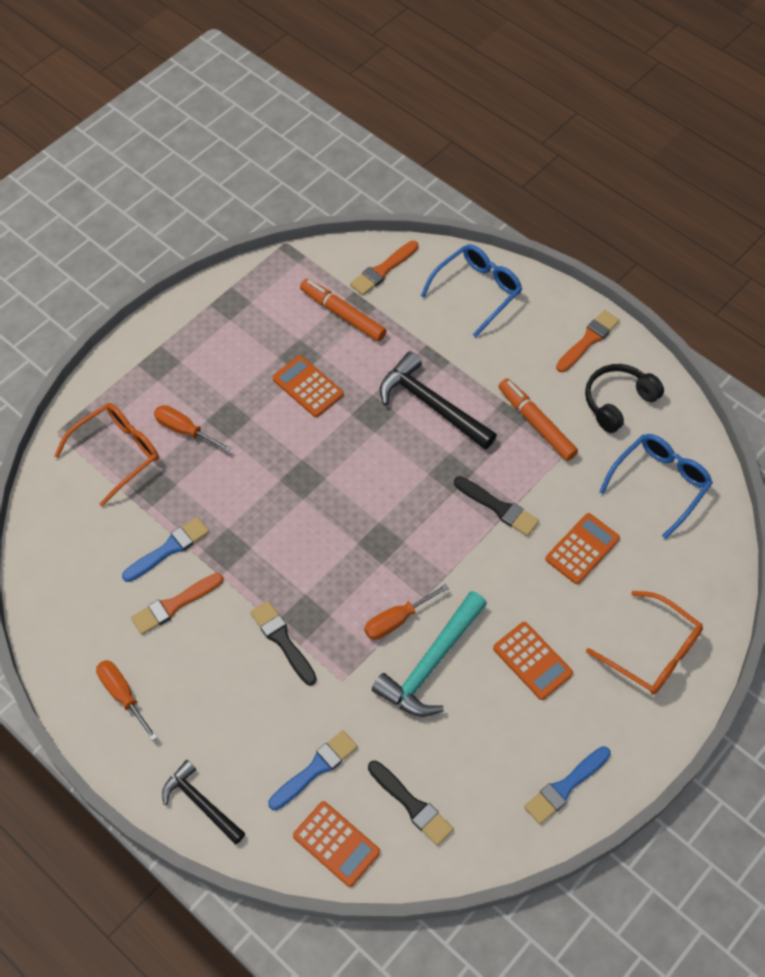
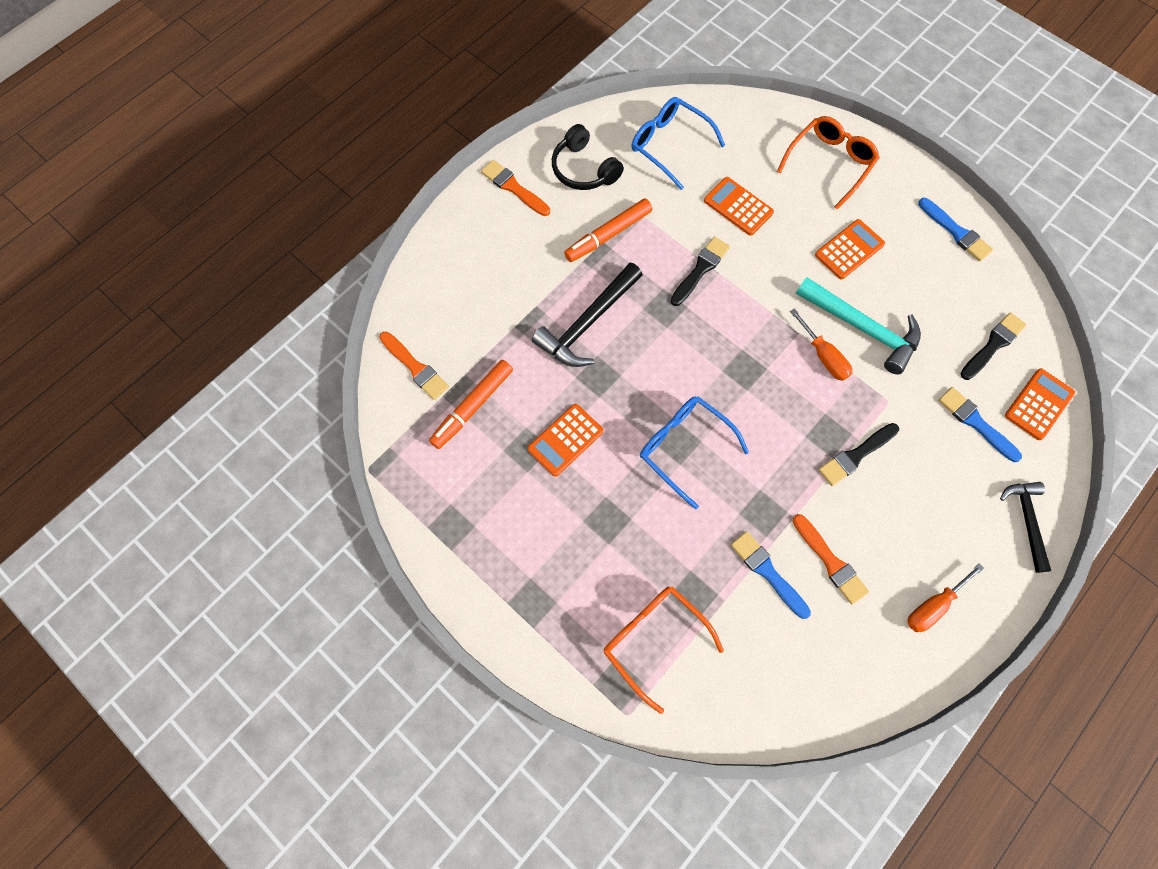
camera: 90 degrees left, 10 degrees up
orange screwdriver [154,405,231,452] -> none
black hammer [162,760,245,844] -> black hammer turned 135 degrees clockwise [1000,482,1051,573]
blue glasses [421,244,522,337] -> blue glasses moved to [640,396,749,509]

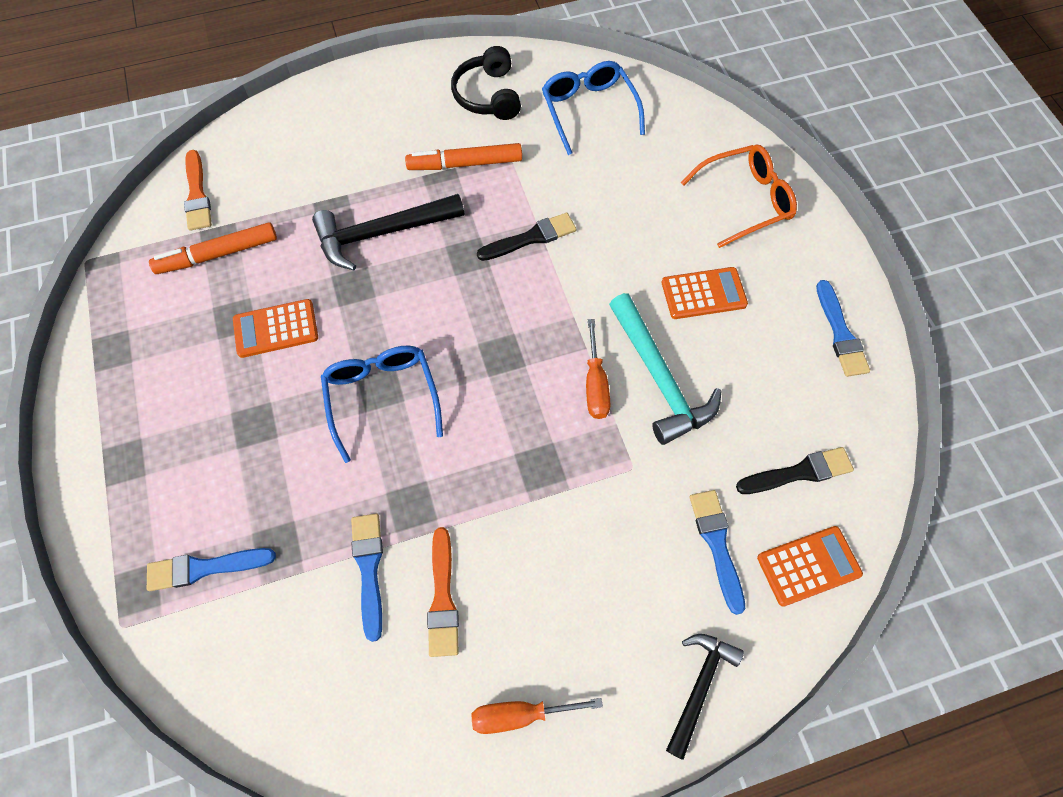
camera: 30 degrees right, 5 degrees down
orange brush [481,160,550,216] -> none
orange glasses [604,586,724,714] -> blue brush [147,548,276,591]
orange calculator [704,177,774,236] -> none
black brush [818,423,899,486] -> none

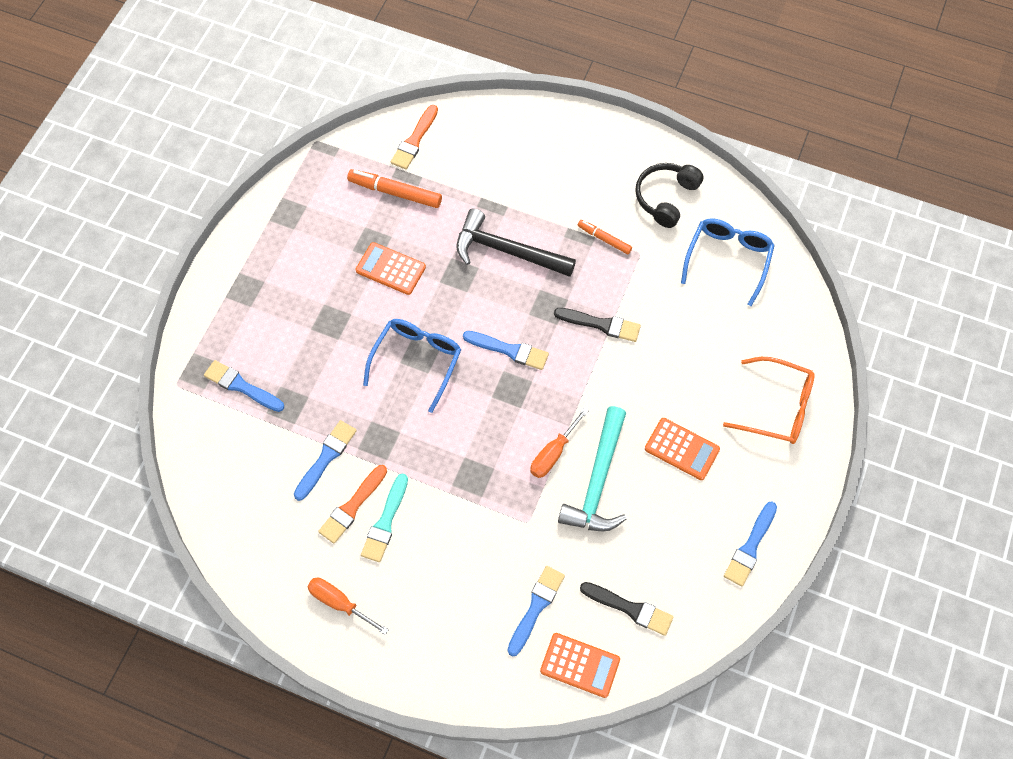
camera: 40 degrees right, 0 degrees up
orange marker [405,143,522,170] -> orange marker [578,220,632,254], size x0.61
black hammer [666,634,744,760] -> none
none -> turquoise brush [361,473,408,562]
none -> blue brush [463,331,549,370]

